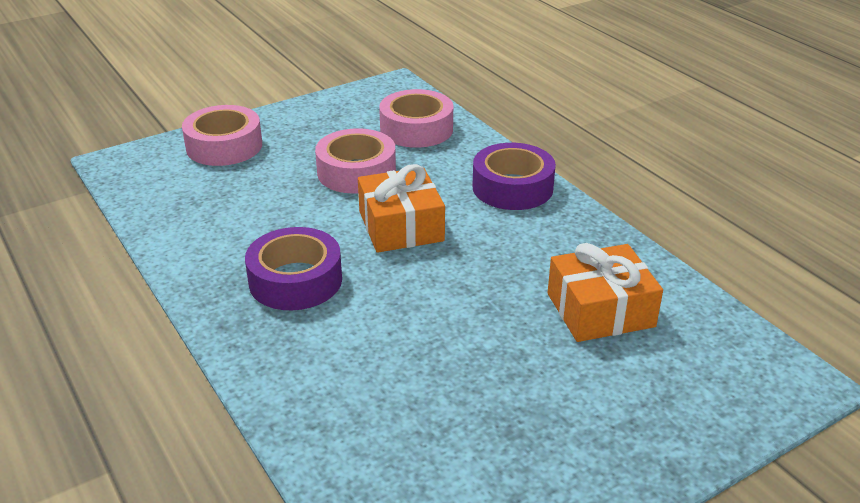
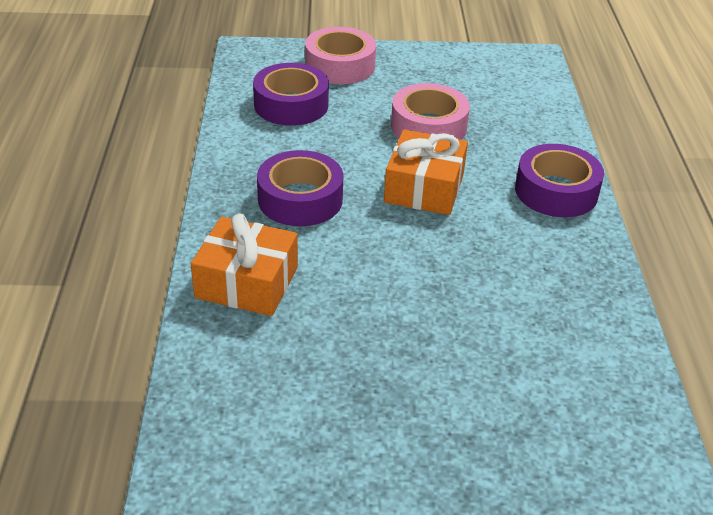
camera: 30 degrees right, 5 degrees up
pink tape [379,89,453,148] -> none
orange gift [548,243,663,342] -> orange gift moved to [191,214,298,316]
none -> purple tape [253,63,329,126]

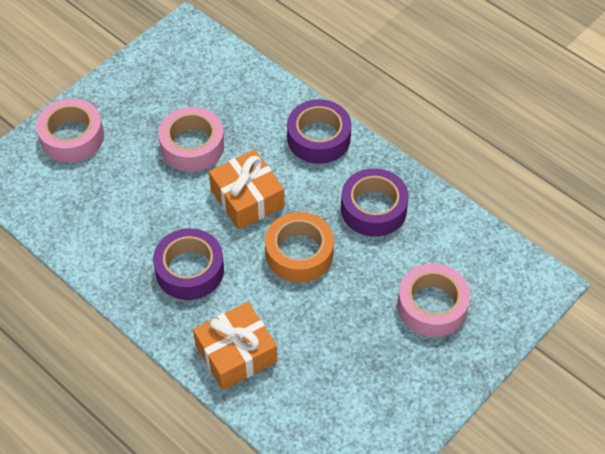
camera: 45 degrees left, 15 degrees up
purple tape [253,63,329,126] -> purple tape moved to [341,168,409,237]
none -> orange tape [265,212,334,283]
none -> pink tape [397,263,470,337]

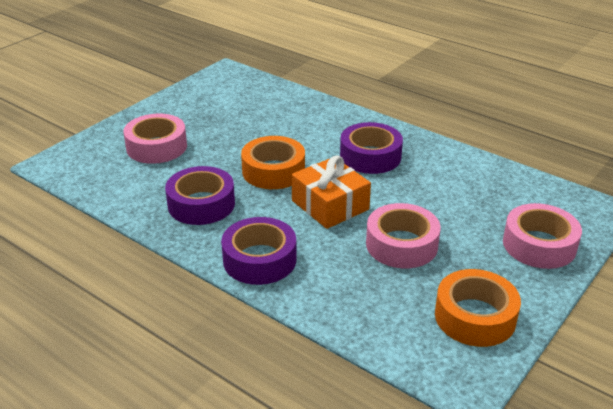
camera: 175 degrees right, 20 degrees down
orange gift [193,302,277,390] -> none
none -> orange tape [435,269,521,347]

